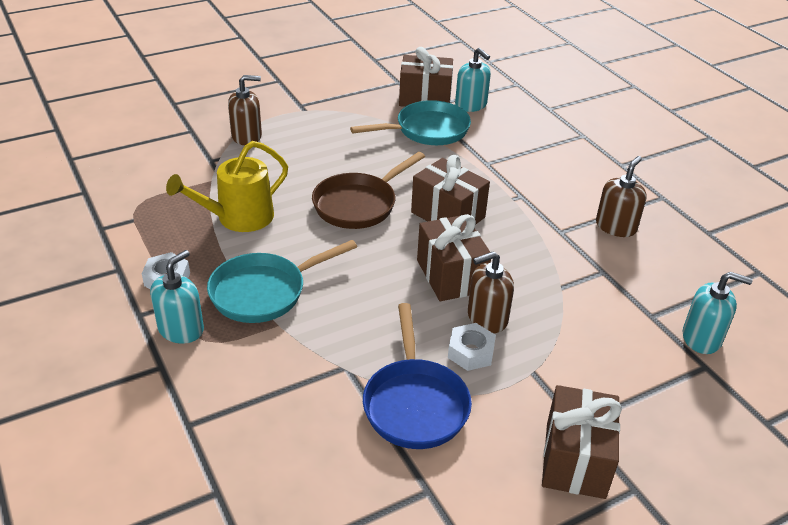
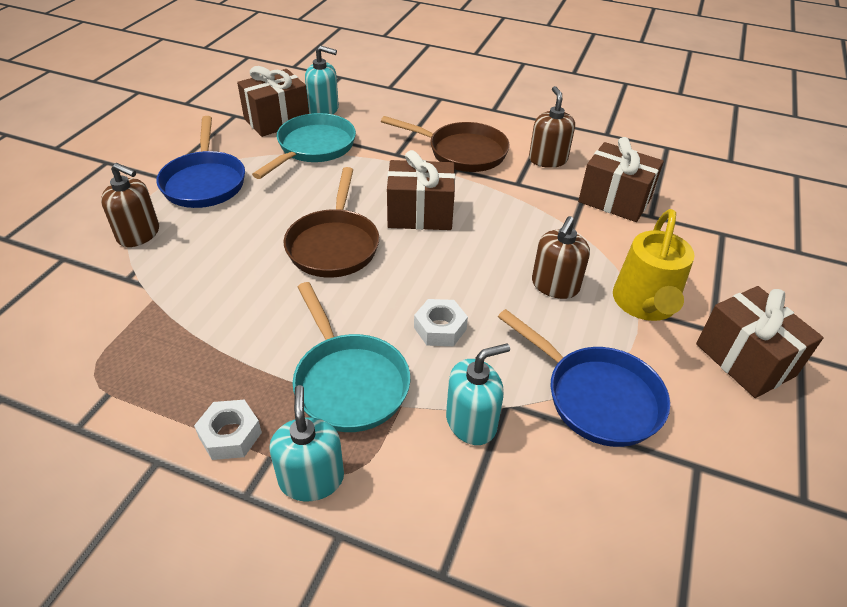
camera: 40 degrees left, 5 degrees up
yellow watering can [166,141,288,232] -> yellow watering can moved to [613,209,694,321]
turquoise pan [207,240,357,323] -> turquoise pan turned 45 degrees counterclockwise [293,282,410,432]
brown soap dispenser [228,75,262,145] -> brown soap dispenser turned 75 degrees clockwise [101,163,159,247]
brown gift [417,214,491,301] -> brown gift moved to [578,137,664,222]
white nut [448,323,496,371] -> white nut moved to [414,299,468,346]
turquoise soap dispenser [683,272,753,354] -> turquoise soap dispenser moved to [446,343,510,445]
none -> blue pan [156,116,245,208]
none -> brown pan [381,116,509,172]

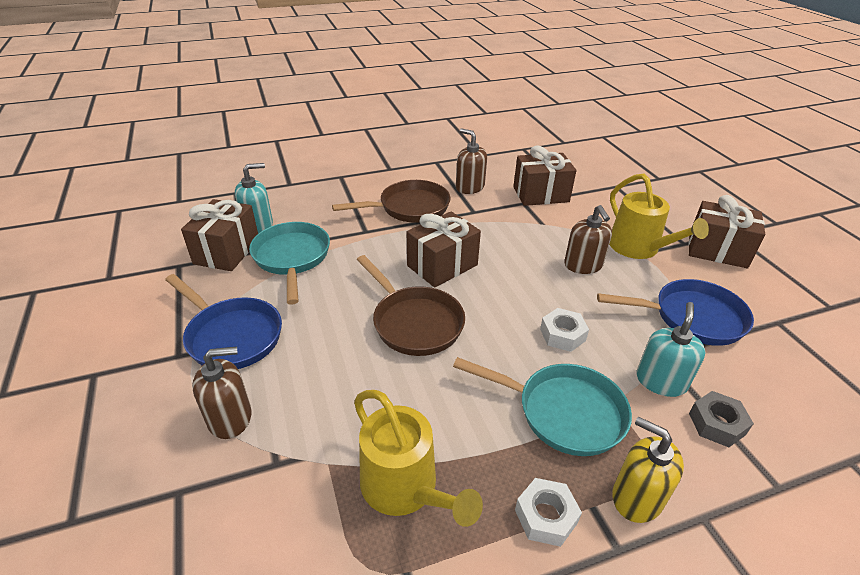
camera: 40 degrees left, 5 degrees down
turquoise soap dispenser [269,385,344,502] -> yellow soap dispenser [612,417,684,523]
none -> yellow watering can [354,390,483,527]
none -> grey nut [689,391,754,447]

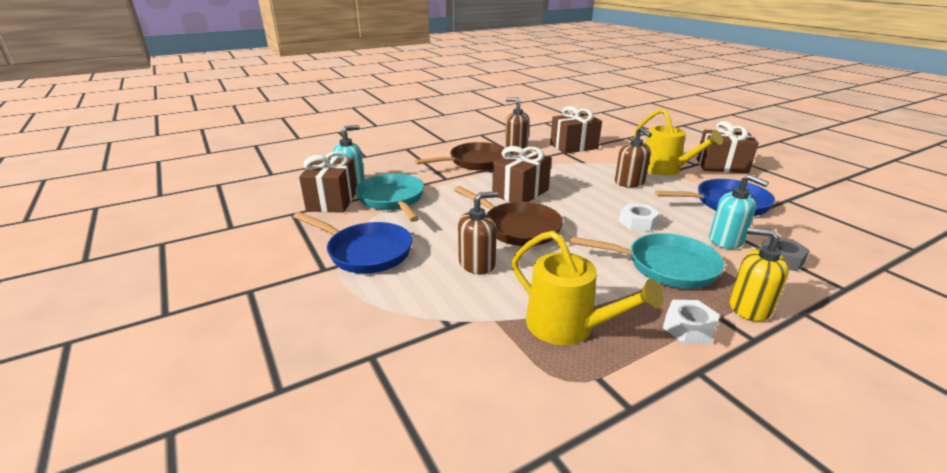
camera: 10 degrees left, 10 degrees down
brown soap dispenser [192,347,252,439] -> brown soap dispenser moved to [458,191,498,274]
turquoise soap dispenser [637,302,706,397] -> turquoise soap dispenser turned 120 degrees clockwise [709,175,769,249]

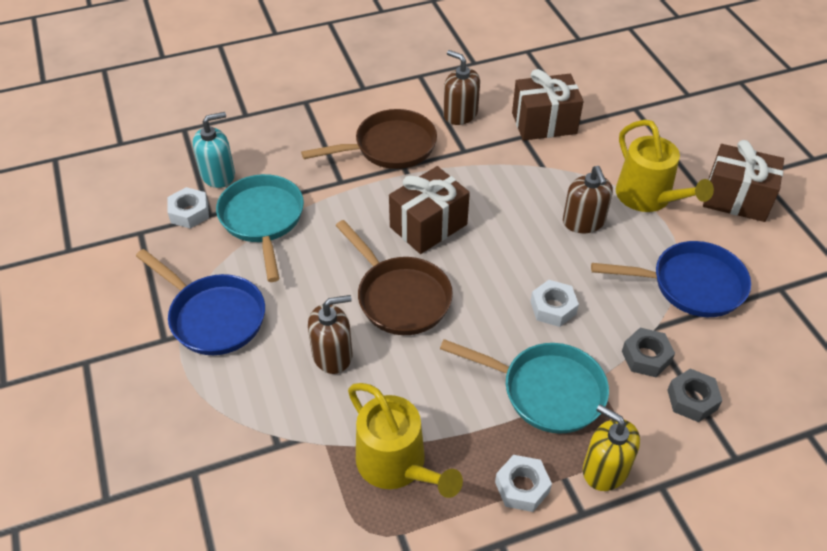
camera: 10 degrees right, 20 degrees up
brown gift [299,151,357,213] -> white nut [167,187,209,229]
turquoise soap dispenser [709,175,769,249] -> grey nut [622,328,675,377]

